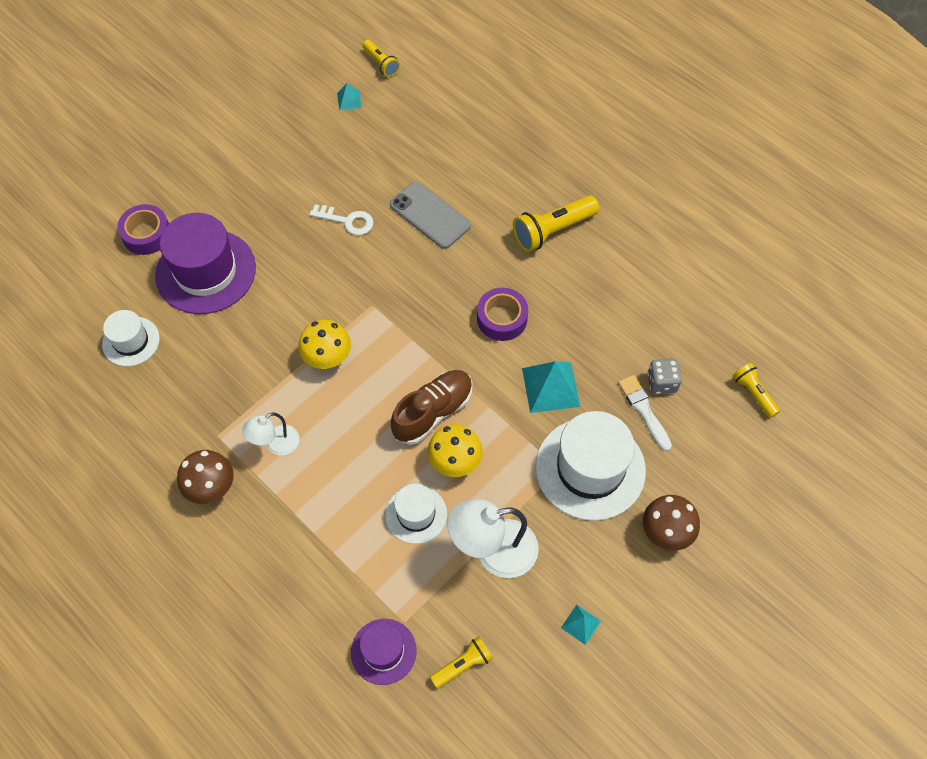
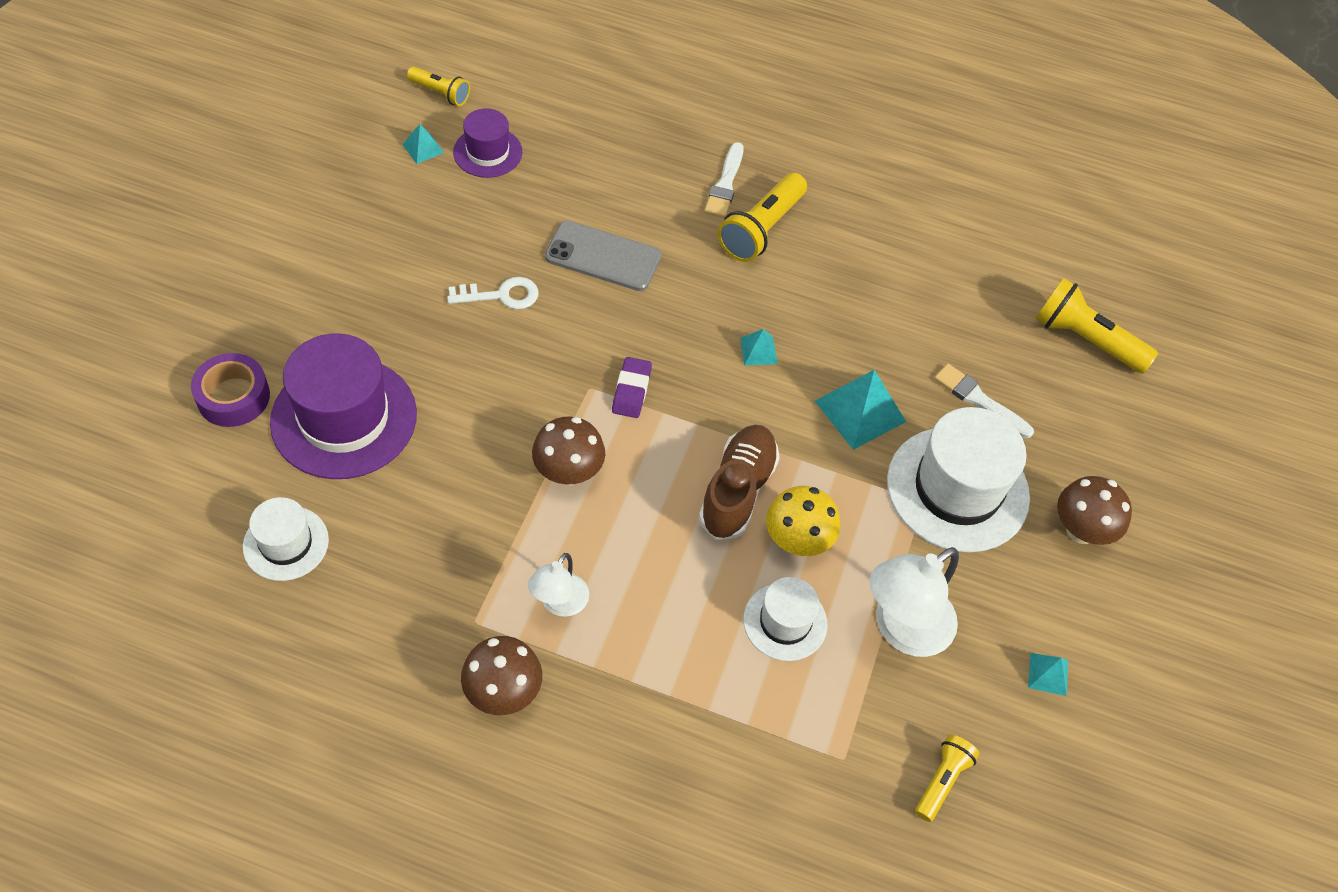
camera: 30 degrees left, 5 degrees down
yellow mushroom [299,320,351,369] -> brown mushroom [532,417,605,485]
purple hat [351,619,417,685] -> purple hat moved to [453,108,522,178]
purple tape [477,288,528,341] -> turquoise pyramid [740,329,778,365]
grey dice [648,359,682,394] -> none
yellow flashlight [733,363,780,418] -> yellow flashlight [1035,278,1158,374], size x1.69
none -> purple eraser [612,357,652,418]
none -> white brush [704,142,744,218]

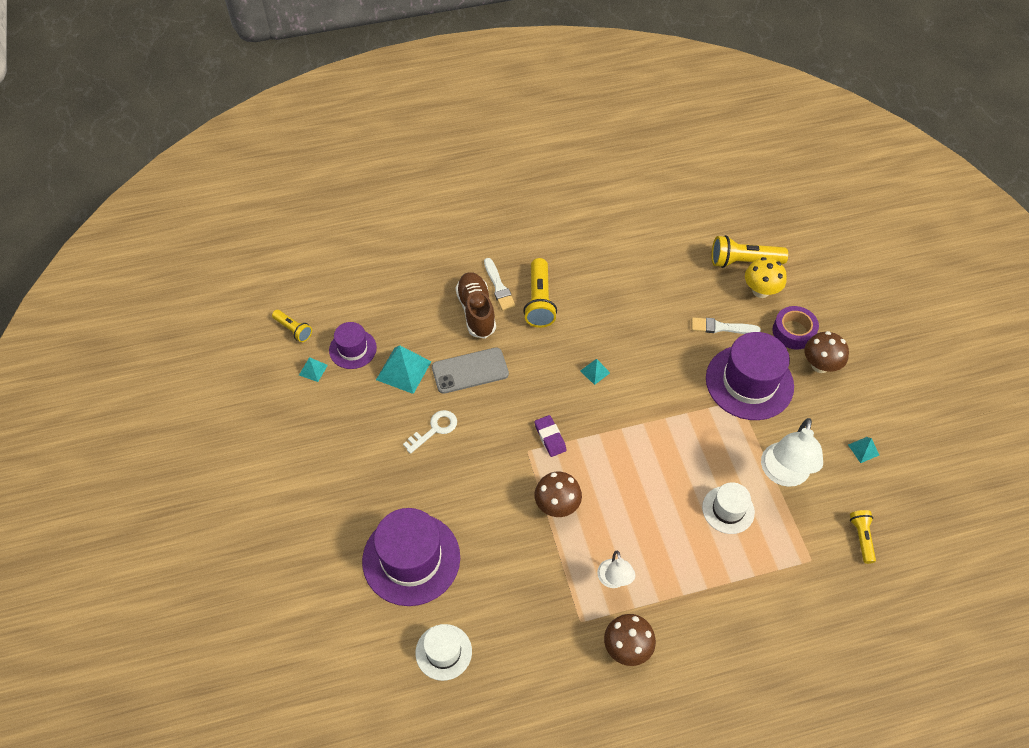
camera: 30 degrees left, 0 degrees up
purple tape [191,353,270,427] -> purple tape moved to [772,306,819,350]
yellow flashlight [407,67,470,106] -> yellow flashlight turned 45 degrees clockwise [272,310,312,342]
brown shoe [699,425,780,540] -> brown shoe moved to [455,272,496,339]
yellow mushroom [766,486,840,556] -> yellow mushroom moved to [745,257,787,298]
turquoise pyramid [815,369,906,450] -> turquoise pyramid moved to [376,345,432,394]
white hat [887,407,1030,553] -> purple hat [706,332,794,420]

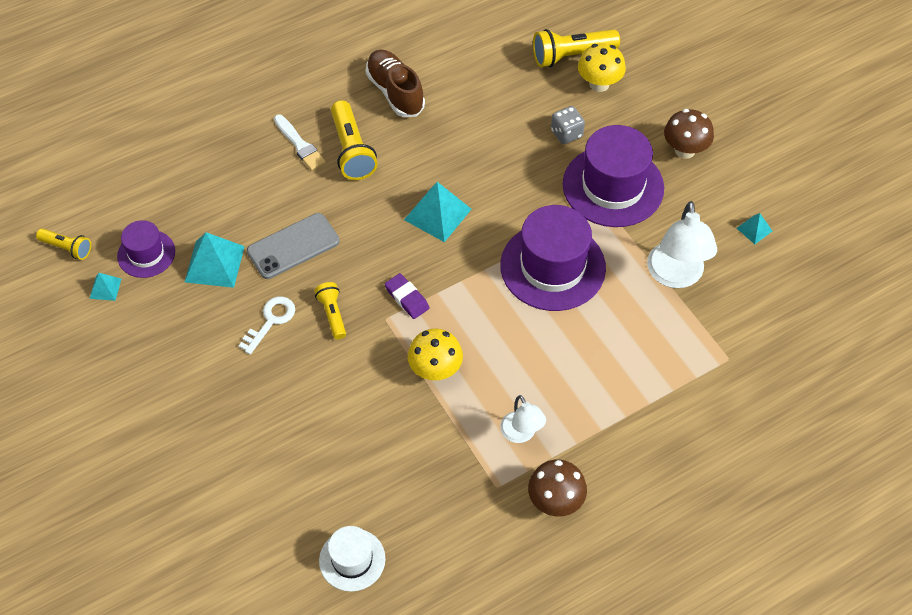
camera: 15 degrees left, 0 degrees up
purple hat [362,508,460,606] -> purple hat moved to [500,205,606,311]
brown shoe [455,272,496,339] -> brown shoe moved to [366,50,425,117]
brown mushroom [534,472,582,517] -> yellow mushroom [408,329,463,381]
turquoise pyramid [580,359,610,385] -> turquoise pyramid [404,182,471,242], size x1.92
white brush [692,317,761,334] -> grey dice [551,106,585,144]
white hat [702,482,755,534] -> none
purple tape [772,306,819,350] -> none
yellow flashlight [850,510,876,564] -> yellow flashlight moved to [314,282,346,340]

